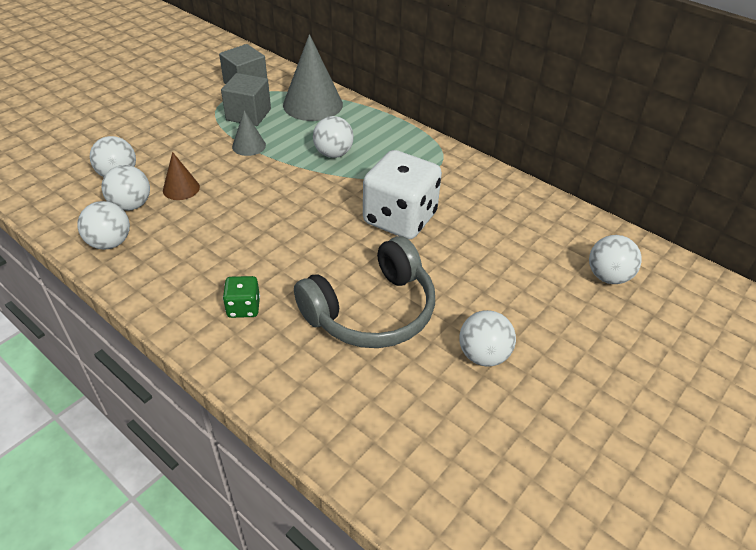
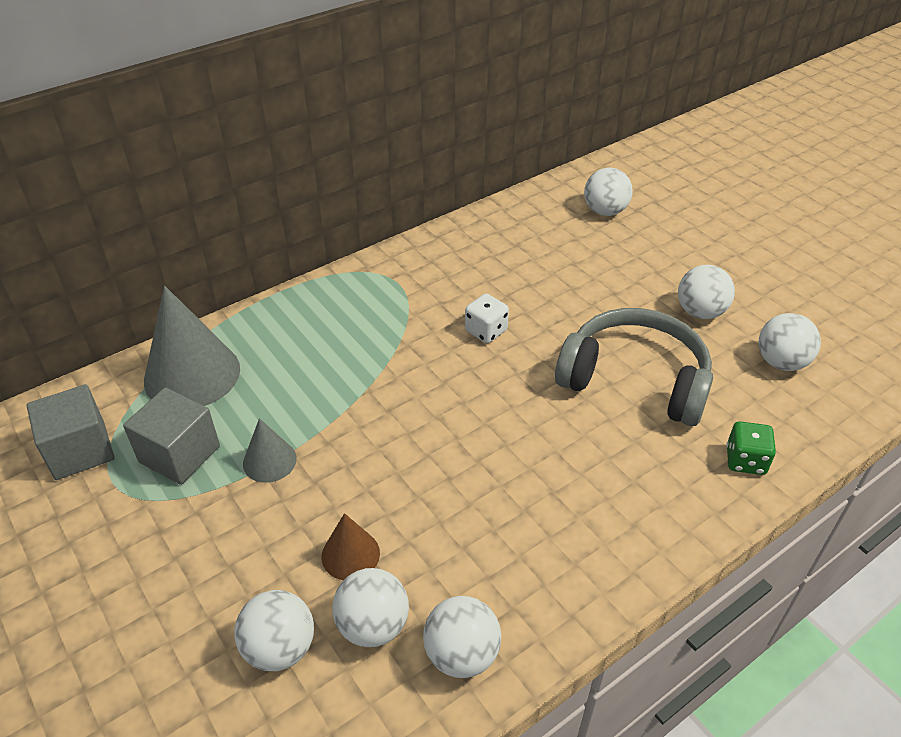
camera: 75 degrees left, 0 degrees up
green dice [223,276,260,318] -> green dice moved to [726,421,776,475]
grey headphones [294,236,435,348] -> grey headphones turned 45 degrees counterclockwise [555,308,713,426]
white ball [313,116,354,158] -> white ball moved to [758,313,821,371]
white dice [363,150,442,239] -> white dice [465,294,509,343], size x0.45

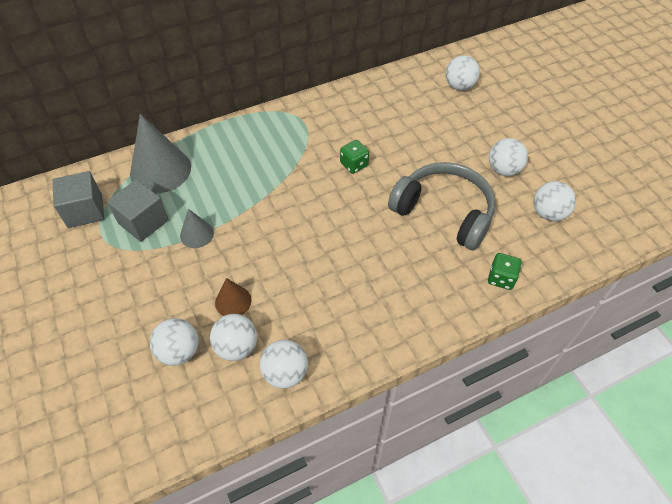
camera: 10 degrees right, 10 degrees up
white dice [465,294,509,343] -> green dice [340,140,369,174]

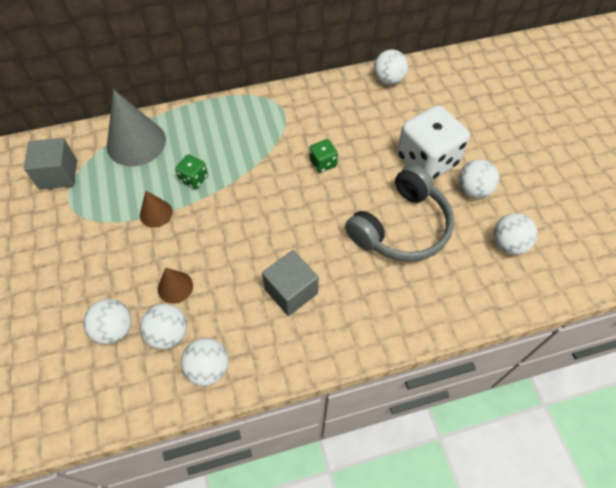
camera: 10 degrees right, 5 degrees up
grey cube [107,180,169,242] -> grey cube moved to [262,250,319,316]
grey cone [180,209,214,248] -> brown cone [140,191,173,228]
grey headphones [388,162,495,250] -> grey headphones turned 90 degrees clockwise [345,164,454,262]
white ball [445,55,480,91] -> white ball moved to [374,50,408,85]
green dice [488,253,522,290] -> green dice moved to [175,154,208,189]
none -> white dice [397,105,470,180]

